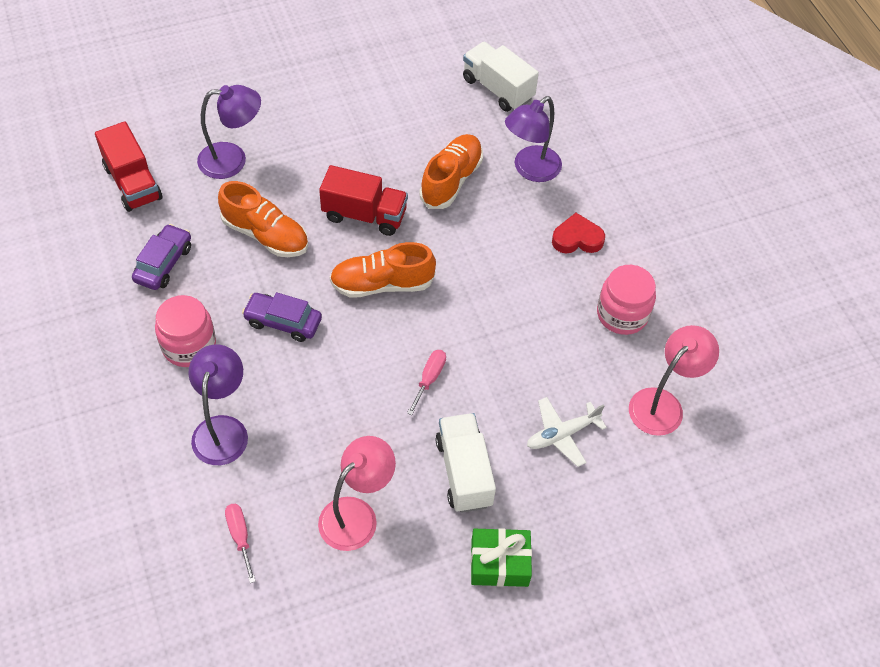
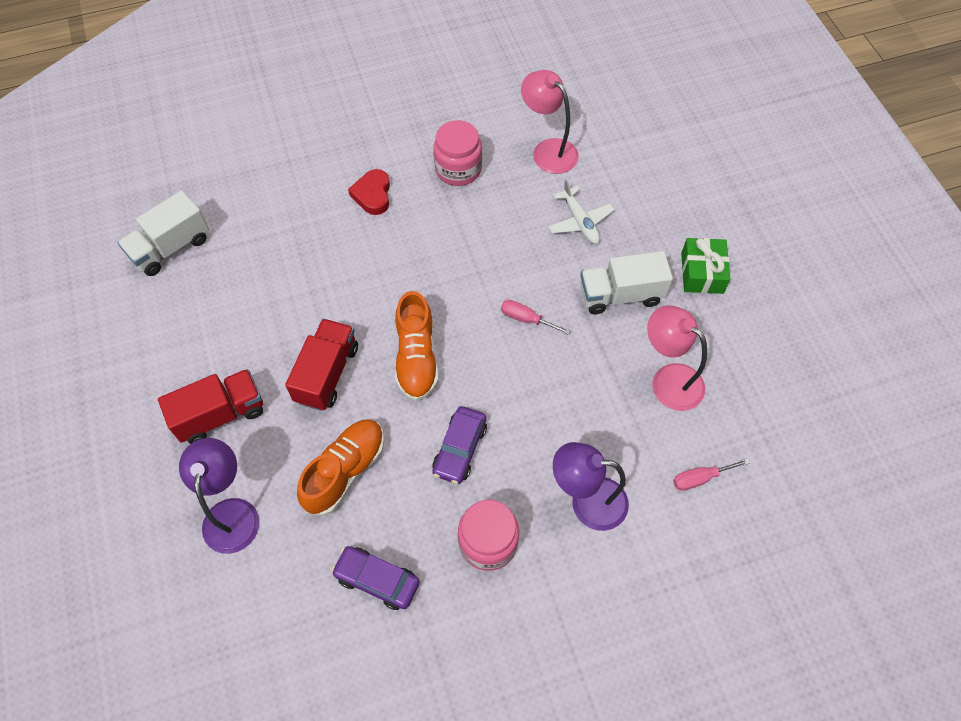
camera: 85 degrees left, 5 degrees up
red truck [95,121,162,212] -> red truck moved to [158,369,263,444]
orange shoe [419,134,483,209] -> none
purple lamp [505,96,562,182] -> none

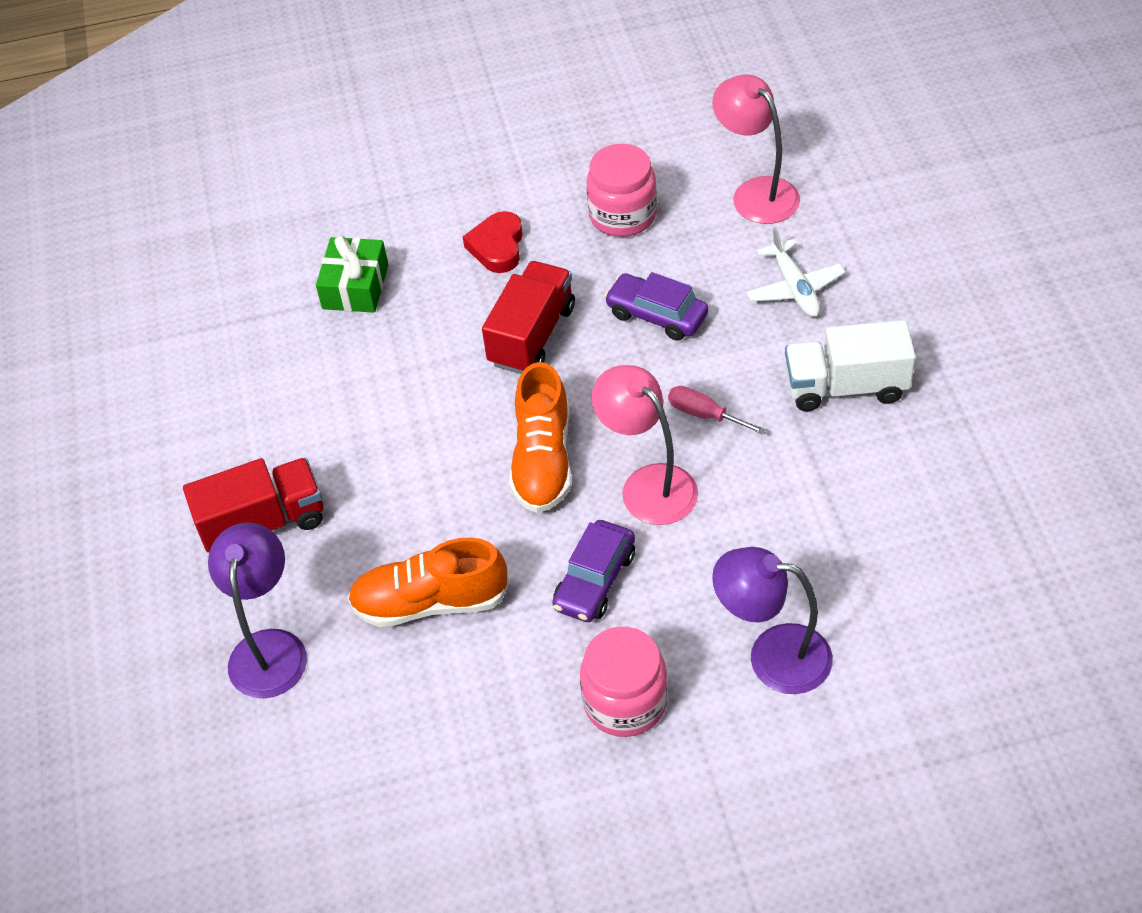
camera: 10 degrees right, 10 degrees down
white truck [118,190,209,276] -> none
red truck [285,319,358,411] -> red truck moved to [482,261,575,374]
orange shoe [297,419,384,516] -> orange shoe turned 135 degrees counterclockwise [348,537,509,627]
purple car [331,546,420,610] -> purple car moved to [604,272,708,341]
pink lamp [647,305,707,411] -> pink lamp moved to [592,365,698,525]
pink screwdriver [673,459,750,491] -> none
green gift [681,238,731,294] -> green gift moved to [316,235,388,313]

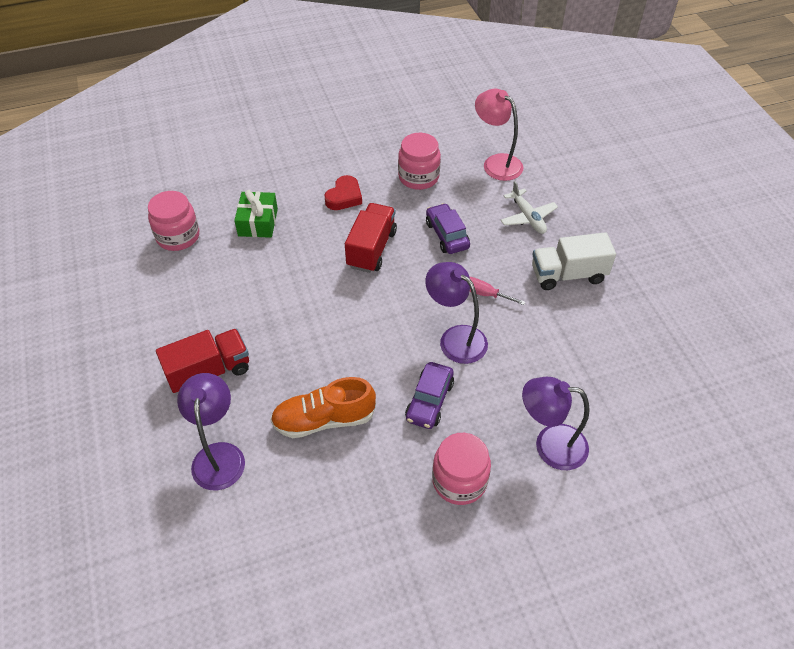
camera: 10 degrees left, 0 degrees up
red heart [463,211,523,273] -> red heart turned 150 degrees counterclockwise [325,175,362,210]
orange shoe [509,362,572,513] -> none
pink lamp [592,365,698,525] -> purple lamp [425,262,488,364]
purple car [604,272,708,341] -> purple car turned 45 degrees clockwise [426,203,470,254]
none -> pink jar [148,191,200,251]

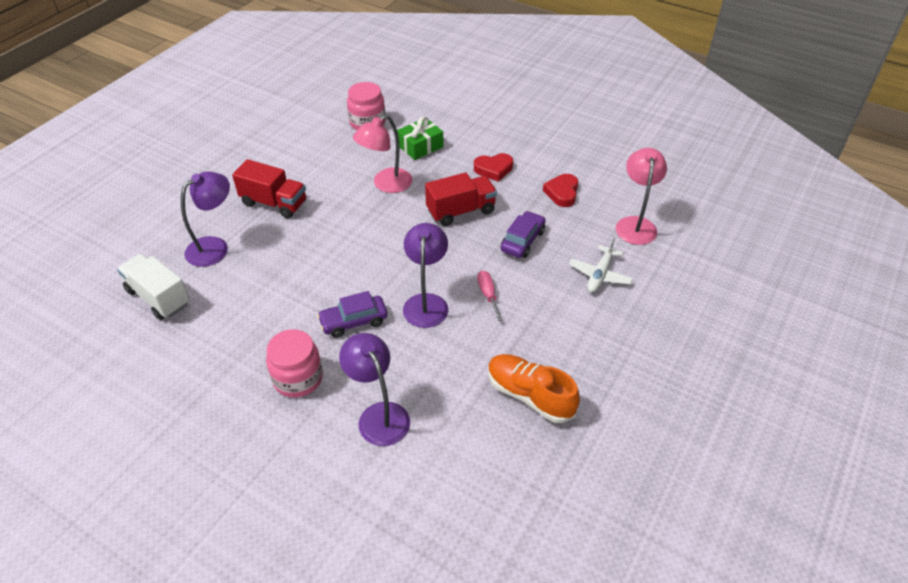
camera: 50 degrees right, 5 degrees down
orange shoe [270,377,376,438] -> orange shoe moved to [488,354,580,423]
pink jar [398,133,441,190] -> red heart [543,174,578,207]
white truck [532,232,616,290] -> white truck moved to [117,254,190,320]
none -> pink lamp [353,114,412,193]

